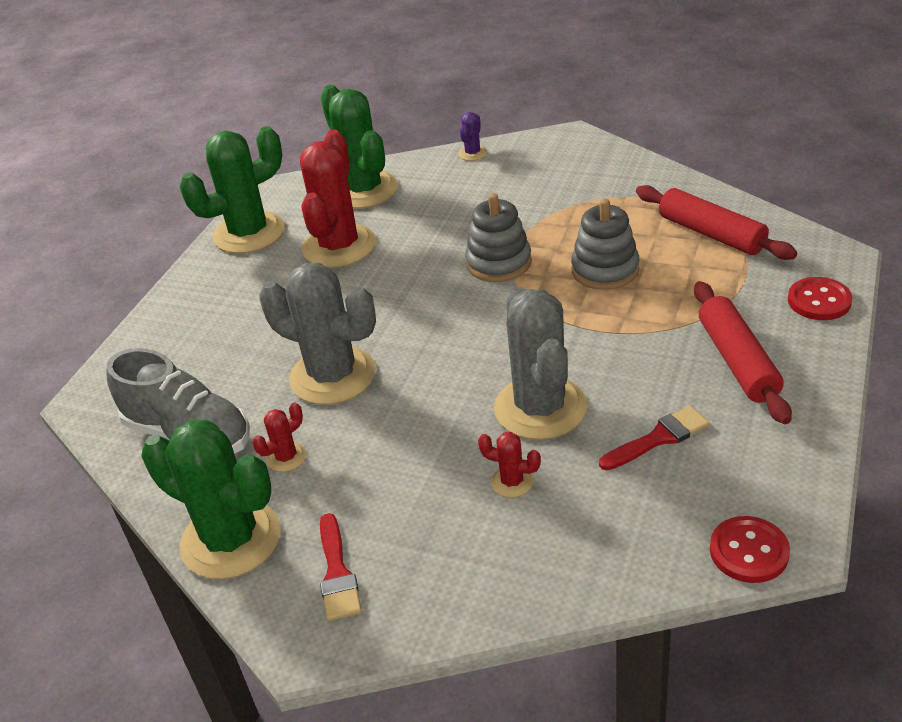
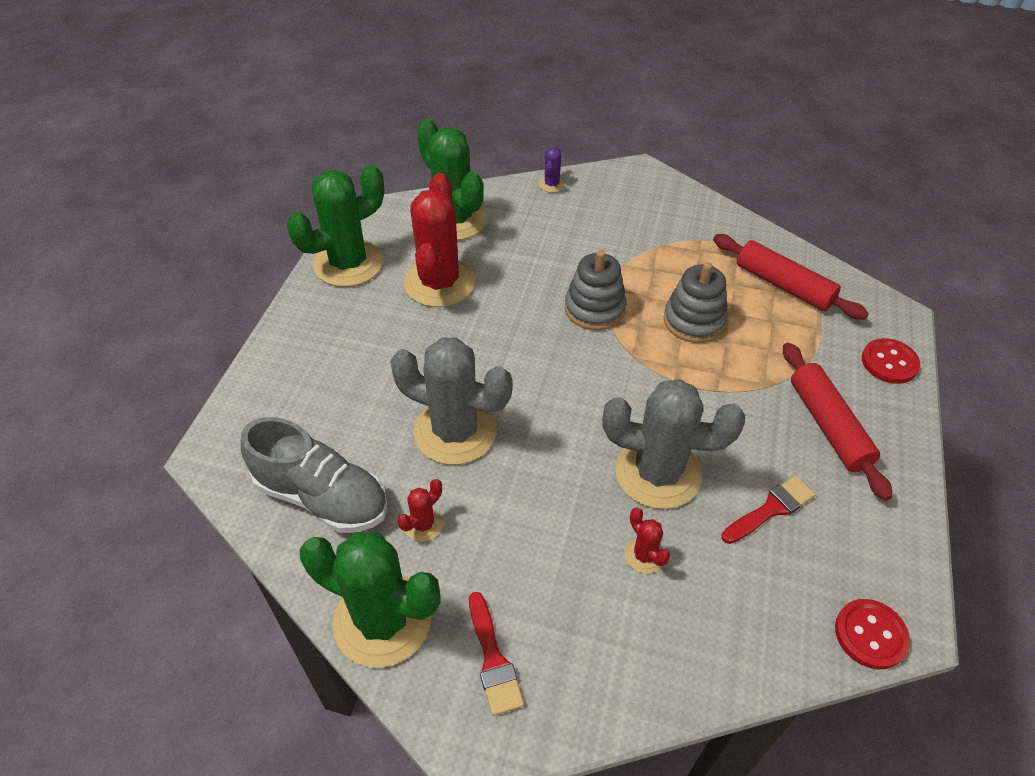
camera: 10 degrees left, 10 degrees up
red cactus [478,432,541,498] -> red cactus turned 45 degrees clockwise [625,508,670,574]
grey cactus [494,287,587,440] -> grey cactus turned 60 degrees counterclockwise [602,379,745,509]

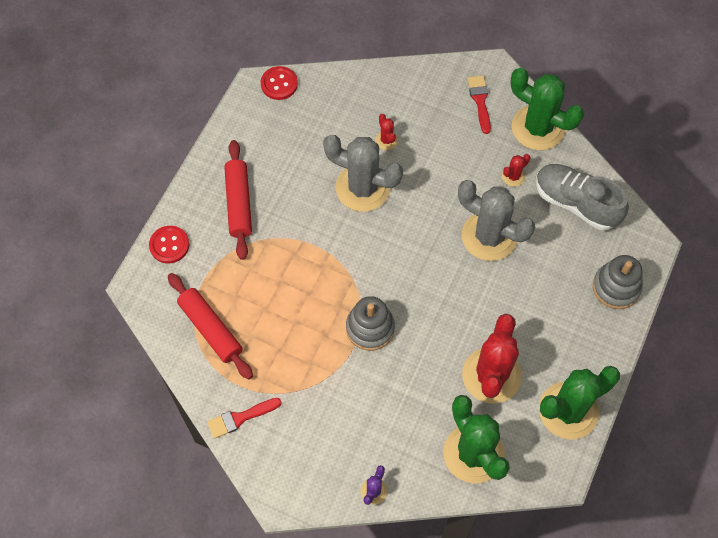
camera: 170 degrees left, 15 degrees up
grey stacking toy [663,262,728,343] -> grey stacking toy moved to [593,255,643,309]
red brush [721,475,816,544] -> red brush moved to [207,398,282,439]

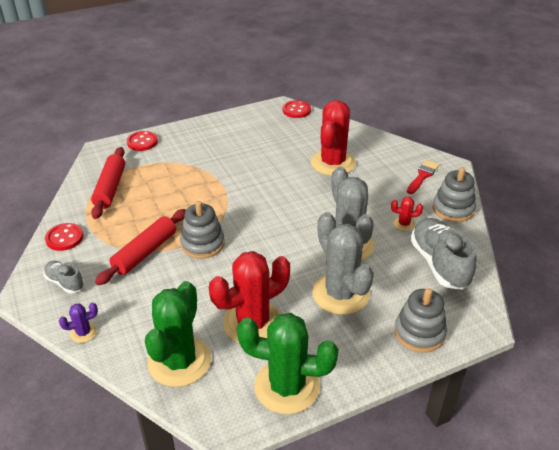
camera: 40 degrees right, 25 degrees down
red brush [207,398,282,439] -> red button [45,223,83,251]
red rolling pin [224,140,252,260] -> red rolling pin moved to [95,209,186,286]
grey cactus [323,135,403,212] -> grey cactus moved to [312,212,374,315]
red cactus [375,114,398,150] -> red cactus [310,100,356,176], size x2.33
green cactus [511,68,584,150] -> grey stacking toy [433,167,476,222]
none -> grey shoe [44,261,84,293]

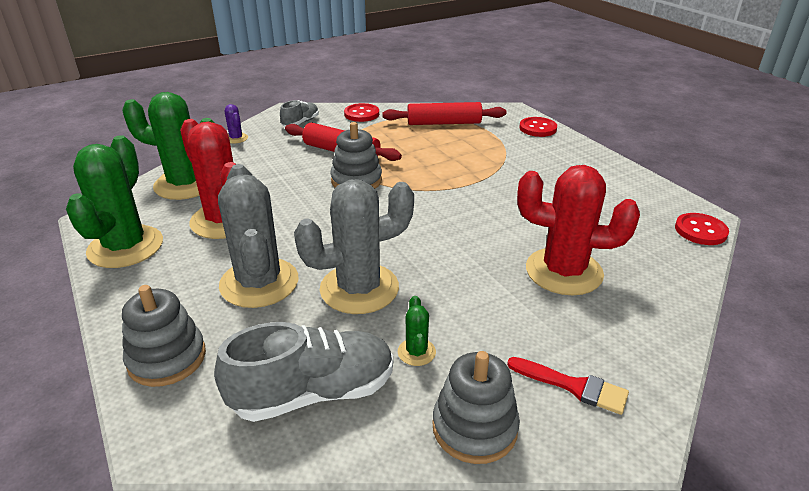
camera: 85 degrees right, 5 degrees down
grey cactus [312,212,374,315] -> grey cactus turned 75 degrees counterclockwise [218,164,299,308]
red cactus [391,197,423,231] -> green cactus [398,296,436,366]

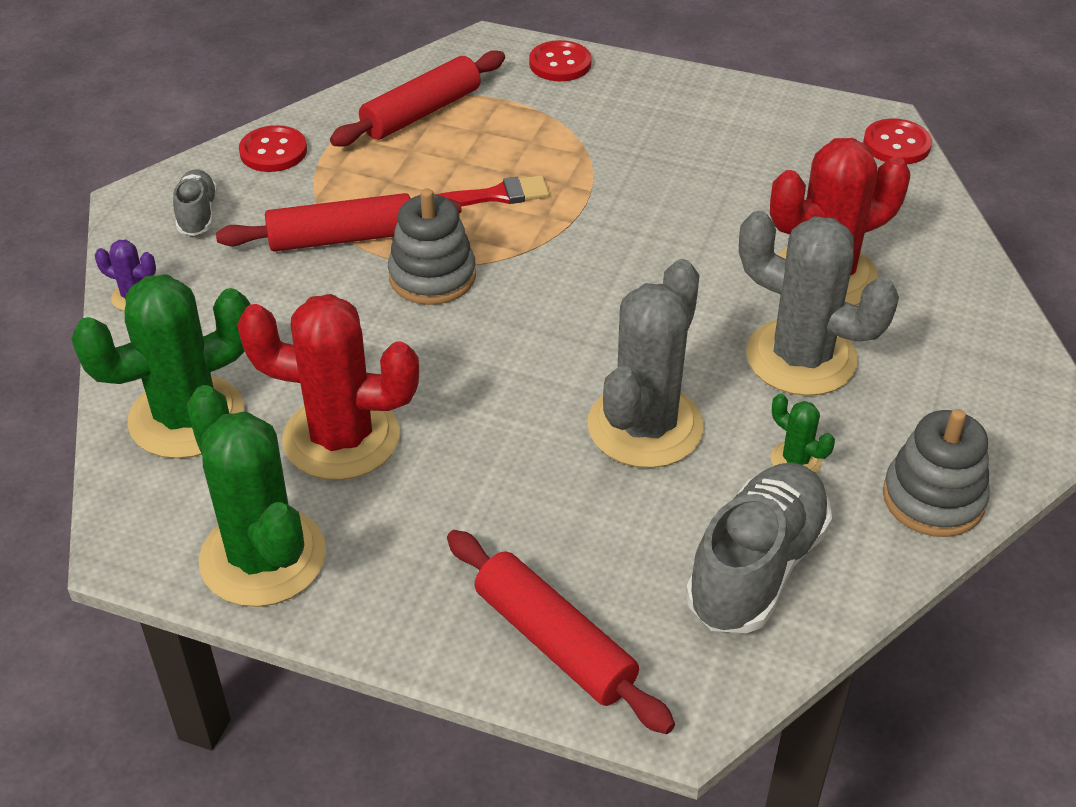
camera: 40 degrees left, 10 degrees up
grey stacking toy [122,285,206,387] -> red rolling pin [447,530,675,734]
grey cactus [218,164,299,308] -> grey cactus moved to [739,211,899,396]
red brush [507,357,629,415] -> red brush moved to [436,175,549,207]

